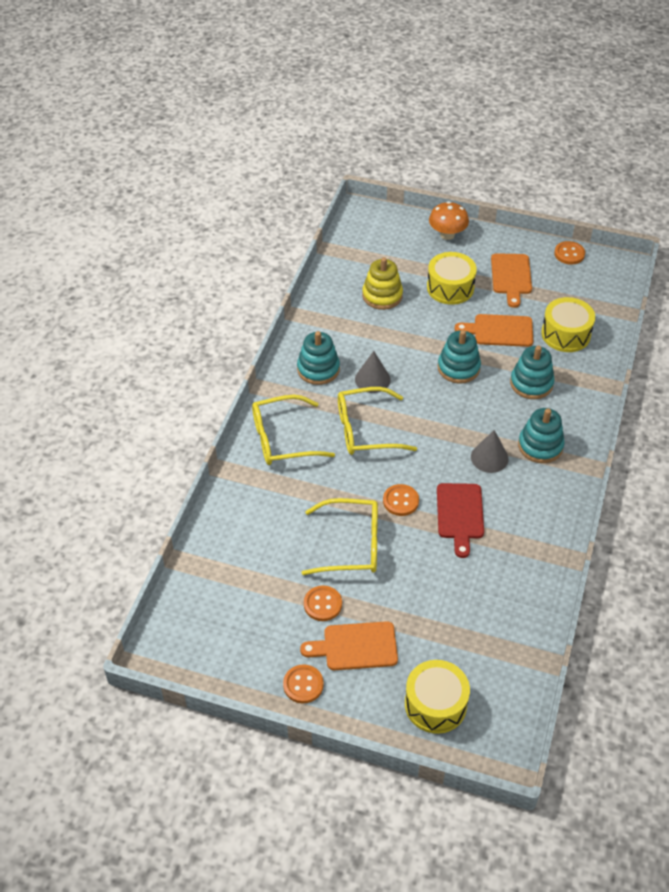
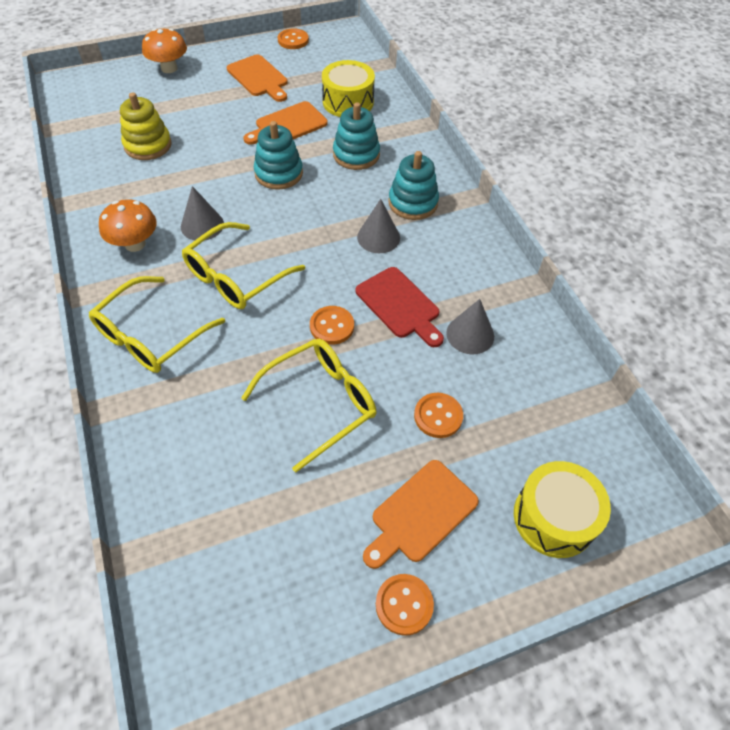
camera: 40 degrees left, 5 degrees up
turquoise stacking toy [297,331,340,385] -> orange mushroom [99,199,157,252]
orange button [304,585,342,621] -> orange button moved to [414,393,463,438]
yellow drum [427,252,477,305] -> none
none -> grey cone [446,299,494,354]

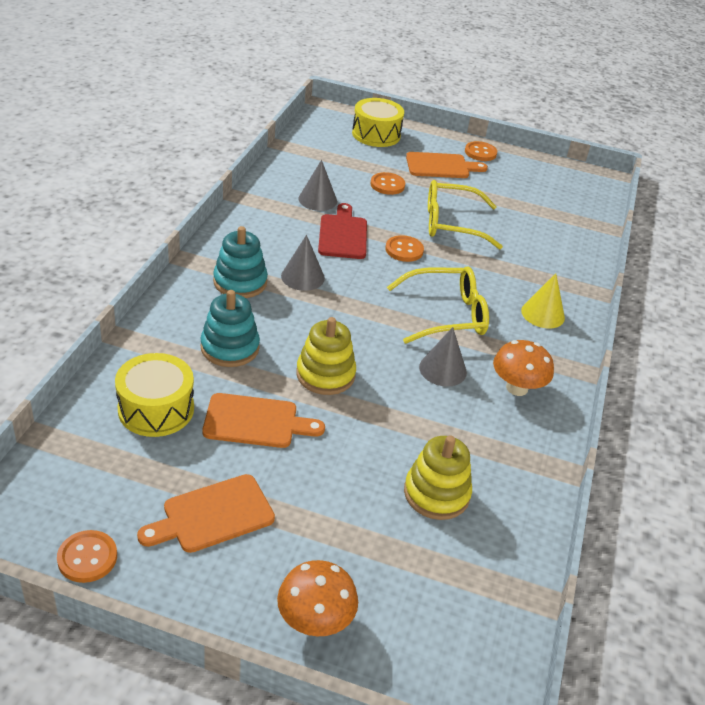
camera: 145 degrees left, 15 degrees down
yellow glasses [89,276,225,373] -> yellow cone [521,273,565,328]
orange cutting board [227,54,288,102] -> orange cutting board turned 120 degrees counterclockwise [137,474,275,553]
turquoise stacking toy [254,121,303,190] -> yellow stacking toy [296,317,356,395]

